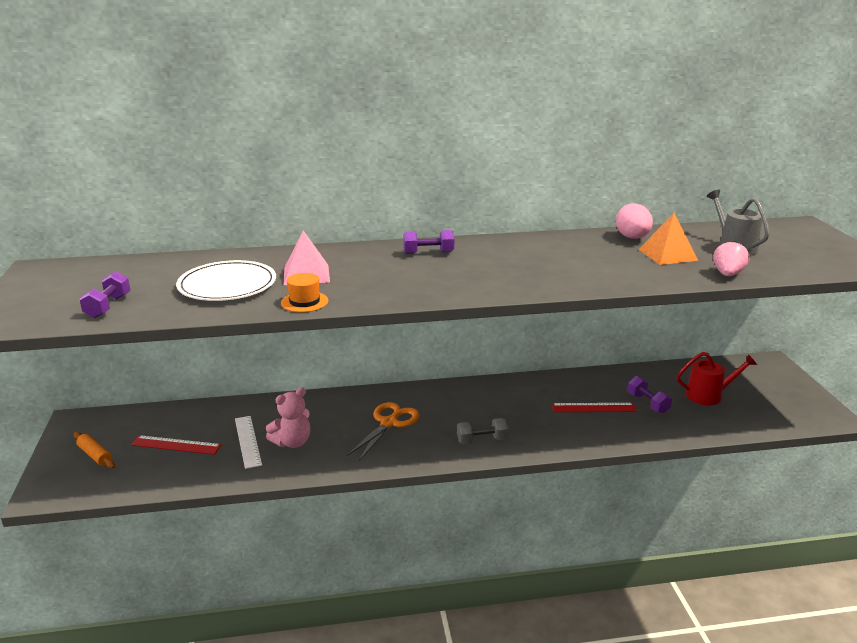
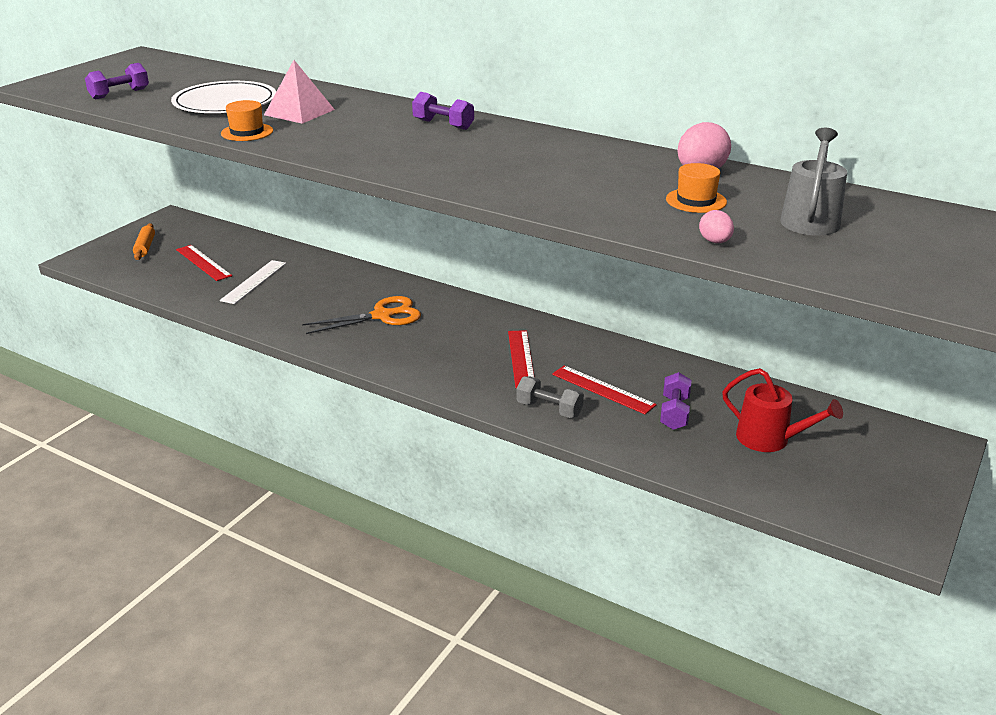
camera: 40 degrees right, 5 degrees up
pink teddy bear [266,387,310,448] -> none
grey dumbbell [457,418,508,444] -> grey dumbbell moved to [516,376,584,418]
orange pyramid [638,213,698,265] -> orange hat [666,163,727,213]
pink strawberry [713,241,750,276] -> pink egg [699,210,734,243]
none -> red ruler [508,330,535,388]

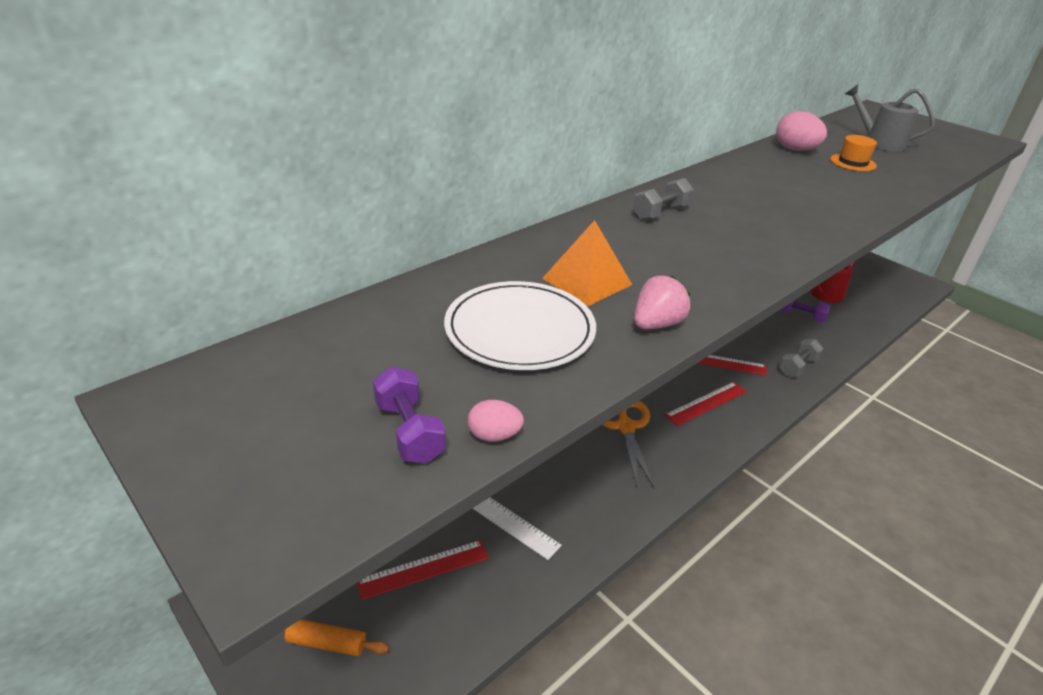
camera: 75 degrees left, 5 degrees up
orange hat [221,100,273,141] -> pink strawberry [634,276,690,329]
pink pyramid [264,60,335,124] -> orange pyramid [542,220,632,306]
purple dumbbell [412,92,474,130] -> grey dumbbell [633,178,694,220]
red ruler [552,366,657,414] -> red ruler moved to [665,382,747,426]
pink egg [699,210,734,243] -> pink egg moved to [468,400,524,442]

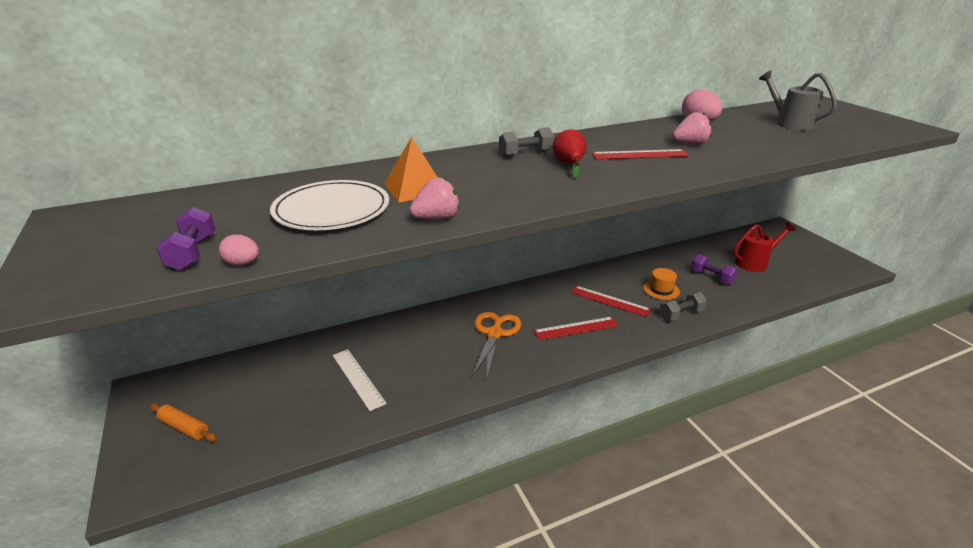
camera: 20 degrees right, 5 degrees down
red ruler [357,540,489,600] -> red ruler moved to [592,149,689,159]
orange hat [830,135,877,171] -> orange hat moved to [643,268,680,300]
none -> red pear [553,129,587,179]
none -> pink strawberry [672,112,711,145]

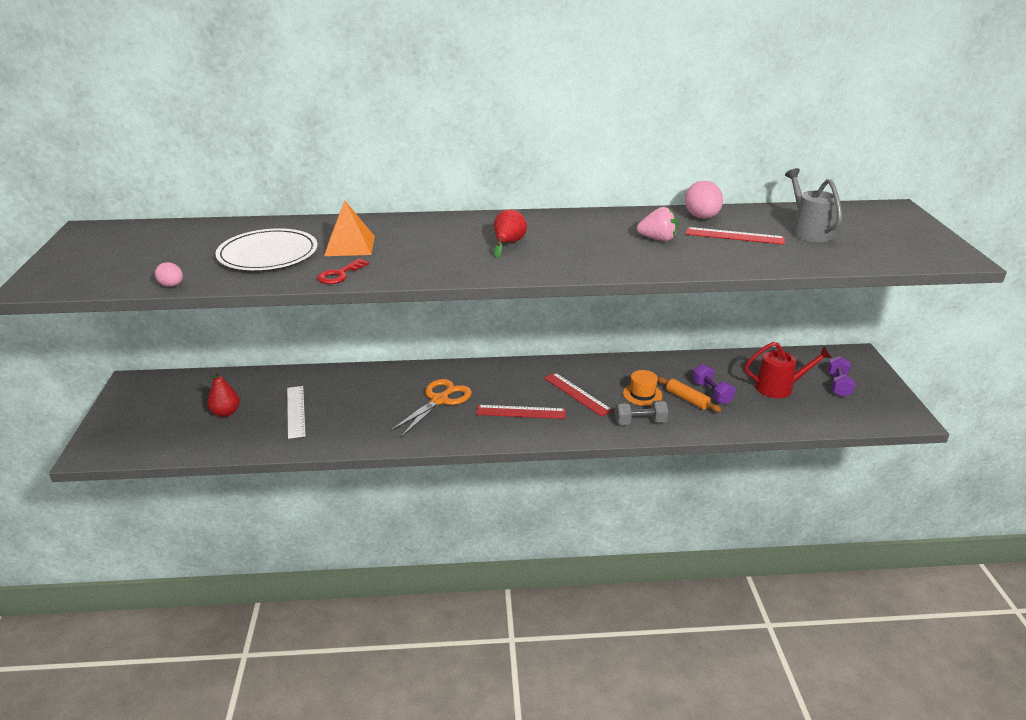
camera: 20 degrees right, 0 degrees up
orange rolling pin [149,403,217,442] -> orange rolling pin moved to [658,377,722,412]
purple dumbbell [156,207,215,271] -> purple dumbbell moved to [828,356,855,397]
pink strawberry [409,177,460,220] -> red key [317,258,369,284]
grey dumbbell [499,127,554,157] -> none
red ruler [592,149,689,159] -> red ruler moved to [686,227,785,244]
none -> red pear [207,370,240,417]

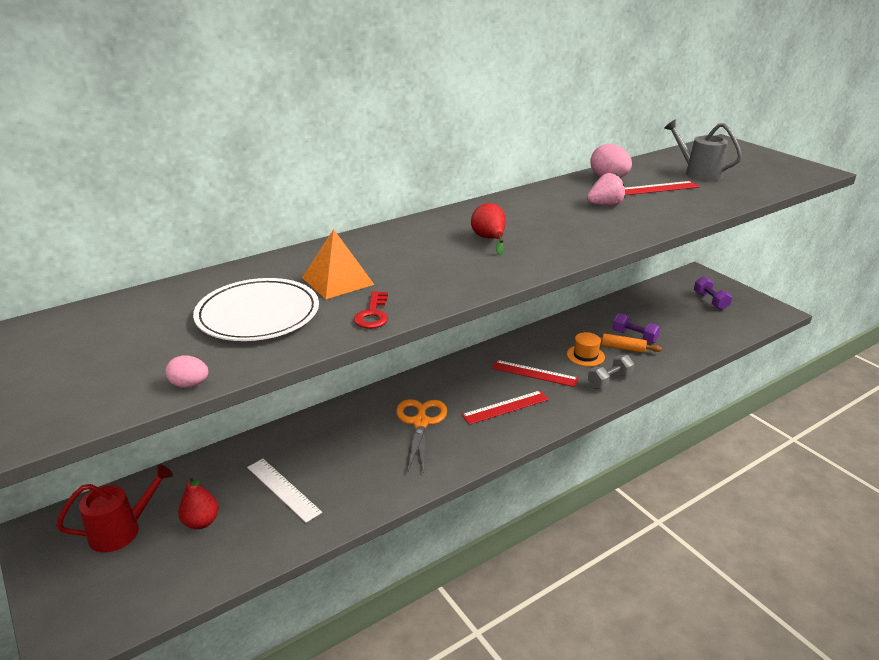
camera: 30 degrees left, 0 degrees up
red watering can [745,342,832,398] -> red watering can moved to [56,464,173,553]

